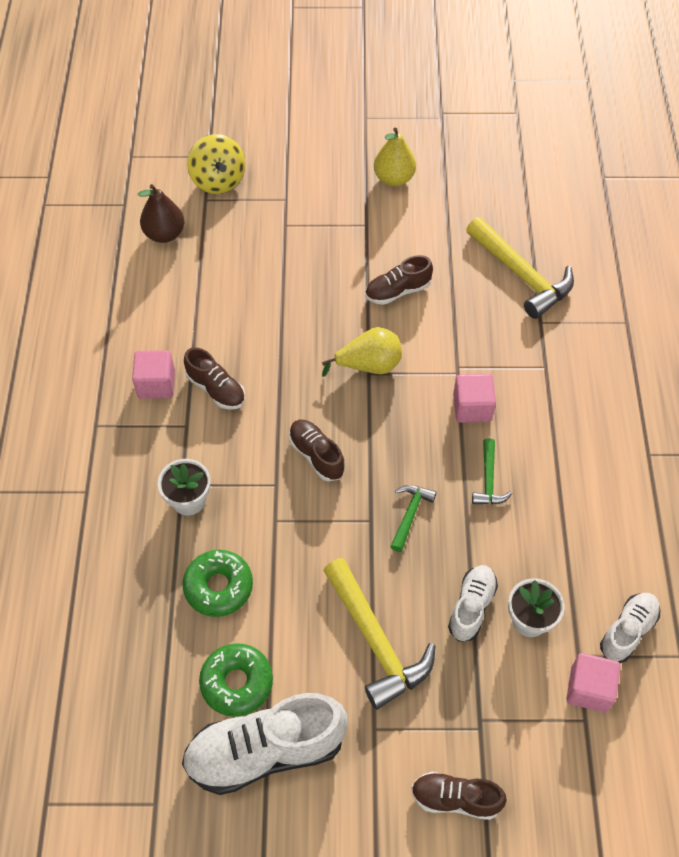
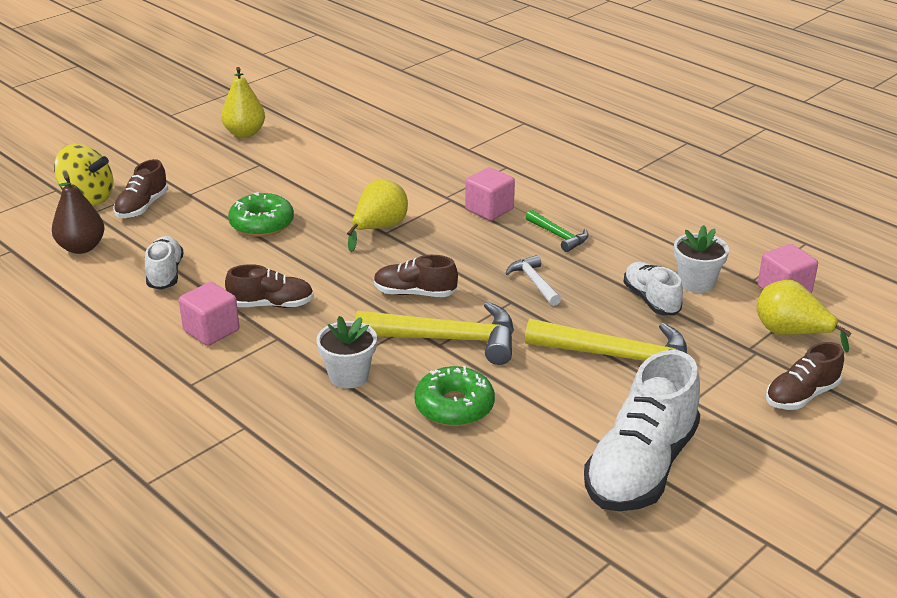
camera: 45 degrees left, 25 degrees down
green donut [199,643,273,717] -> green donut moved to [228,192,294,237]
brown shoe [365,255,433,305] -> brown shoe moved to [113,159,168,218]
green hammer [390,485,437,552] -> white hammer [505,255,561,306]
yellow hammer [466,217,574,319] -> yellow hammer moved to [355,302,514,365]
white shoe [600,593,660,663] -> white shoe moved to [145,236,184,290]
none -> yellow pear [756,280,852,352]

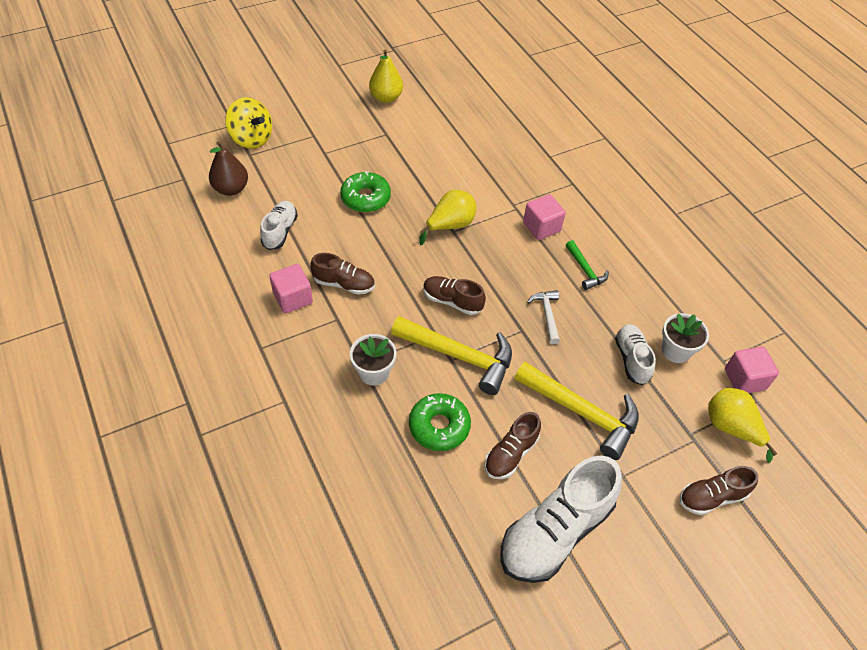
camera: 15 degrees right, 20 degrees up
brown shoe [113,159,168,218] -> brown shoe moved to [485,412,541,479]

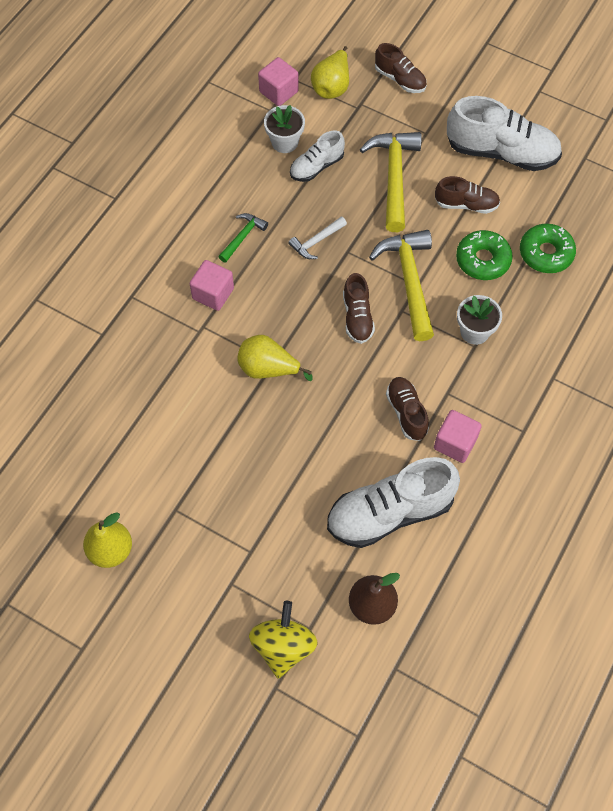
camera: 120 degrees left, 10 degrees up
white shoe [260,201,298,250] -> white shoe [327,457,460,548], size x1.82
green donut [340,171,391,212] -> green donut moved to [520,224,576,273]

